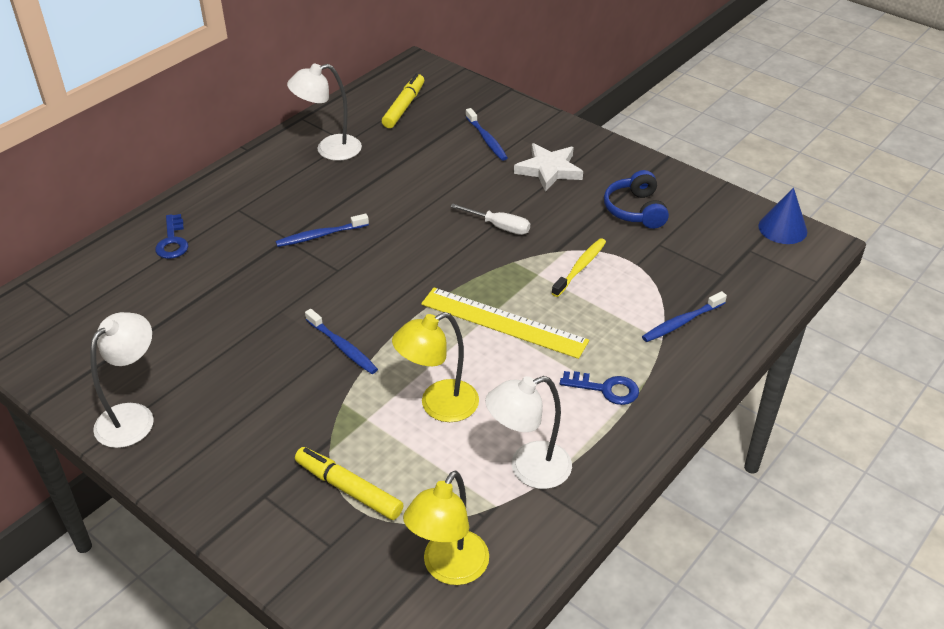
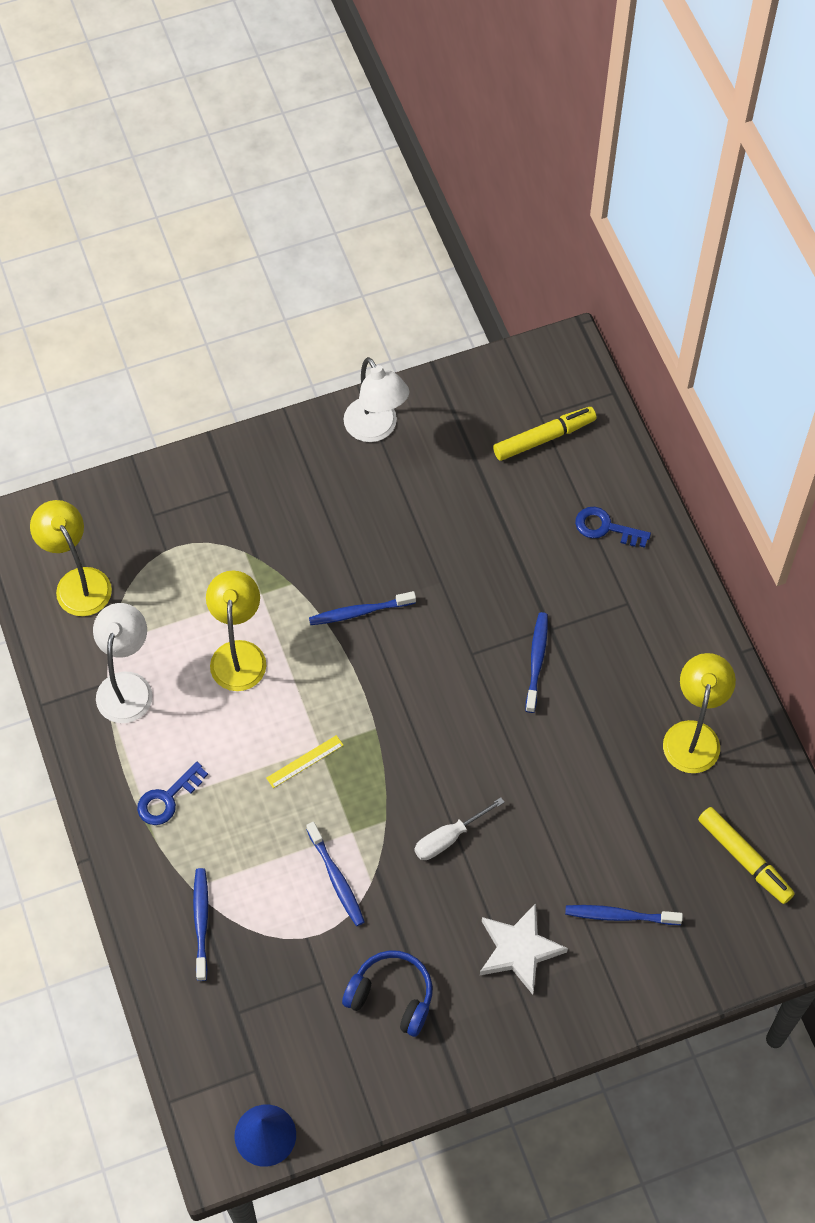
camera: 120 degrees right, 20 degrees up
white lamp [287,64,362,161] -> yellow lamp [663,653,736,773]
yellow marker [295,447,403,520] -> yellow marker moved to [493,407,597,461]
yellow ruler [421,287,589,359] -> yellow ruler [266,735,344,788], size x0.45
yellow toothbrush [552,238,606,297] -> blue toothbrush [306,822,365,926]

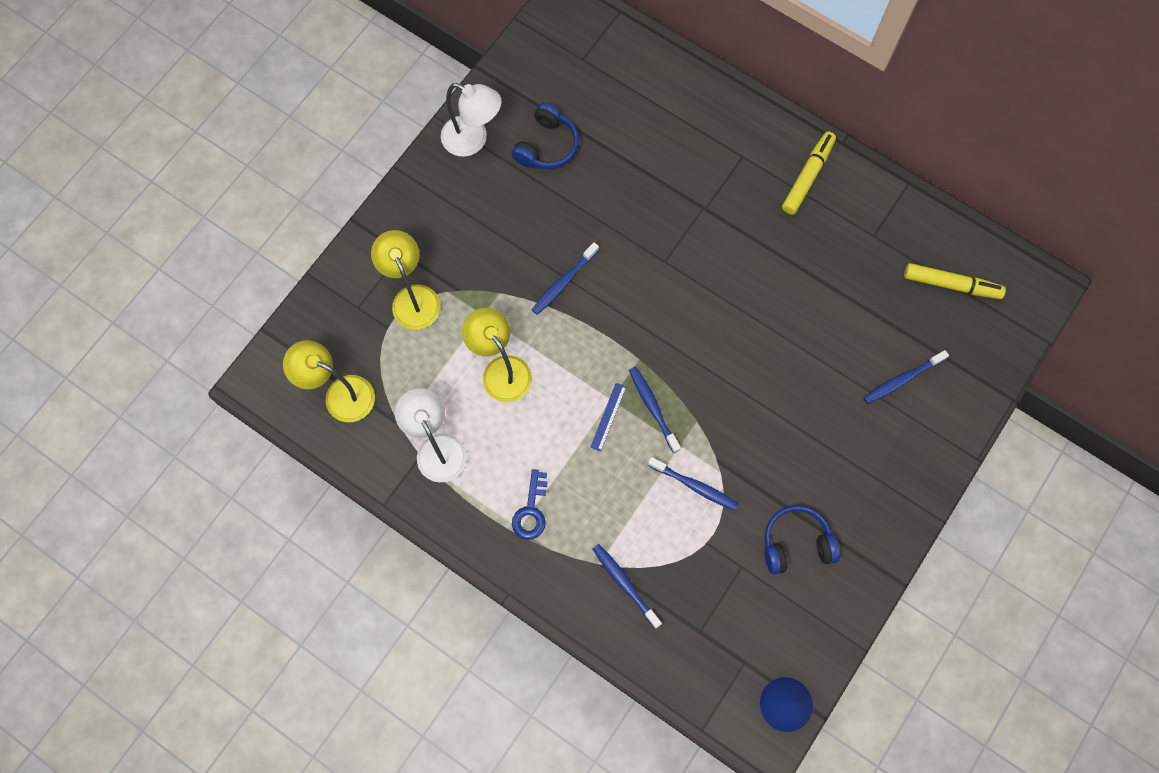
camera: 35 degrees left, 10 degrees up
yellow ruler [266,735,344,788] -> blue ruler [590,383,626,452]
white screwdriver [414,797,505,860] -> none
white star [480,903,568,995] -> none
yellow marker [493,407,597,461] -> yellow marker moved to [782,131,836,215]
blue toothbrush [525,612,548,713] -> blue toothbrush moved to [629,367,681,453]
blue key [575,507,651,548] -> none
yellow lamp [663,653,736,773] -> yellow lamp moved to [371,230,440,330]
none -> blue headphones [511,103,579,169]

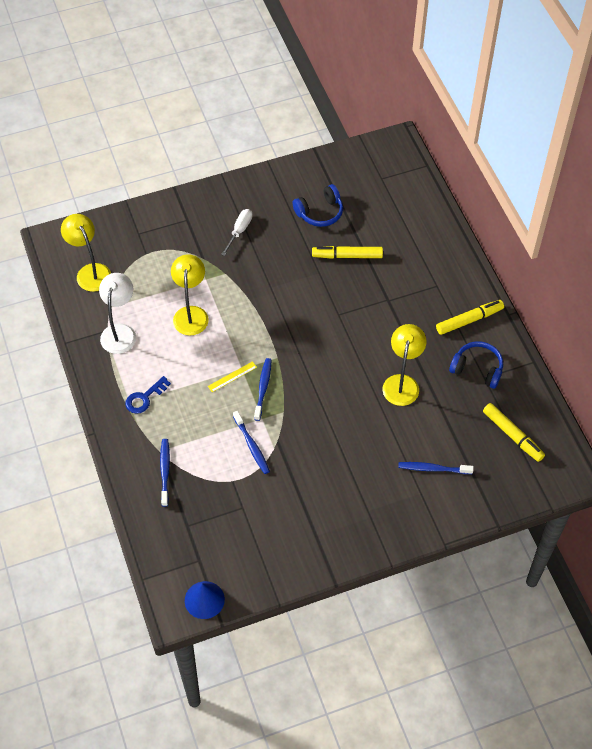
camera: 35 degrees right, 15 degrees down
yellow lamp [371,230,440,330] -> yellow lamp moved to [382,324,427,406]
white lamp [441,83,501,157] -> none
blue toothbrush [532,242,599,315] -> none
blue ruler [590,383,626,452] -> yellow ruler [208,361,257,392]
blue headphones [765,506,840,575] -> blue headphones moved to [449,341,503,389]
none -> white screwdriver [221,209,252,256]
none -> yellow marker [312,246,383,259]

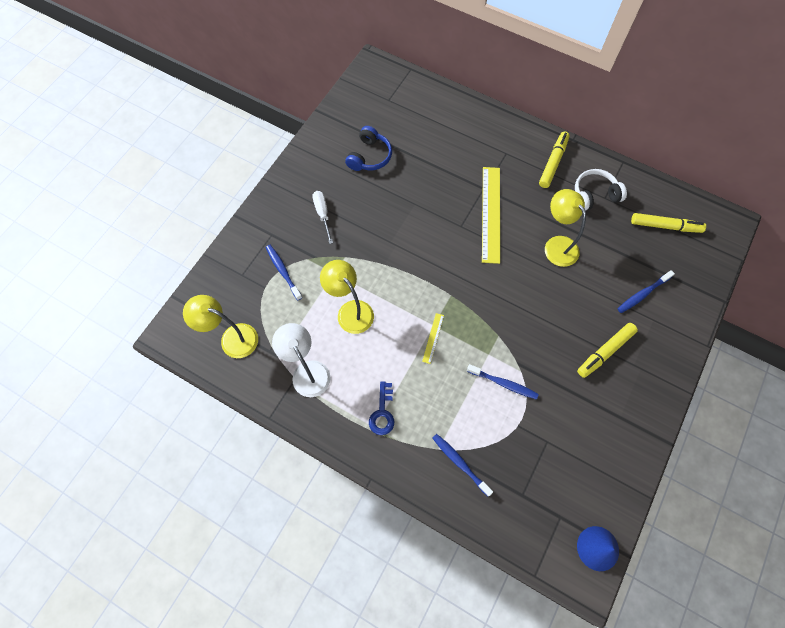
camera: 40 degrees left, 10 degrees up
blue toothbrush [254,358,272,421] -> blue toothbrush moved to [266,245,302,300]
yellow marker [312,246,383,259] -> yellow marker moved to [577,323,638,378]
blue headphones [449,341,503,389] -> white headphones [575,169,627,211]
none -> yellow ruler [482,167,500,264]

